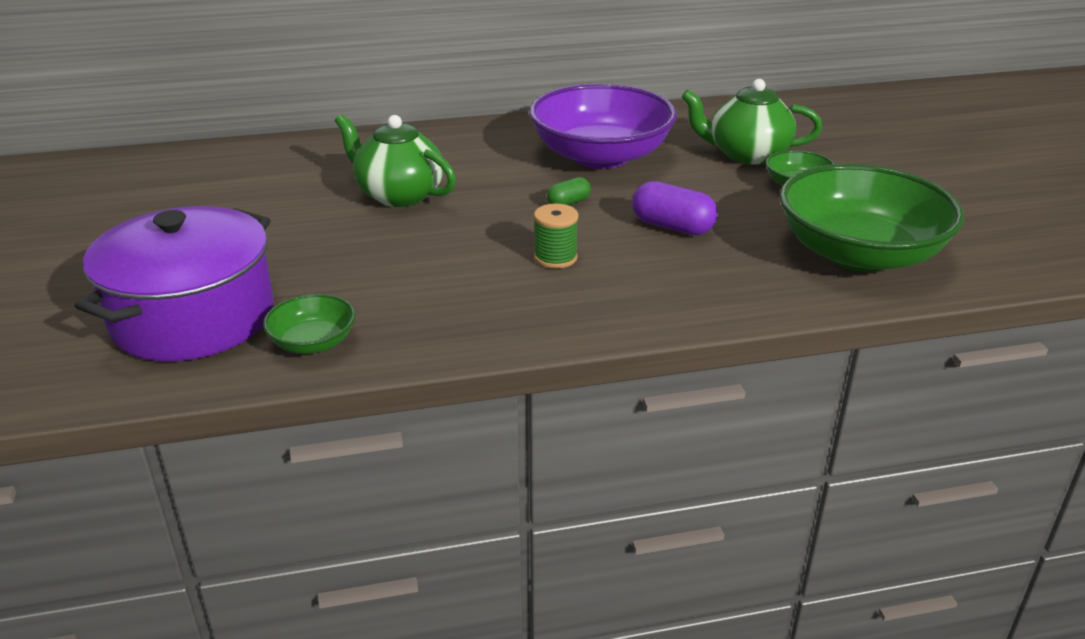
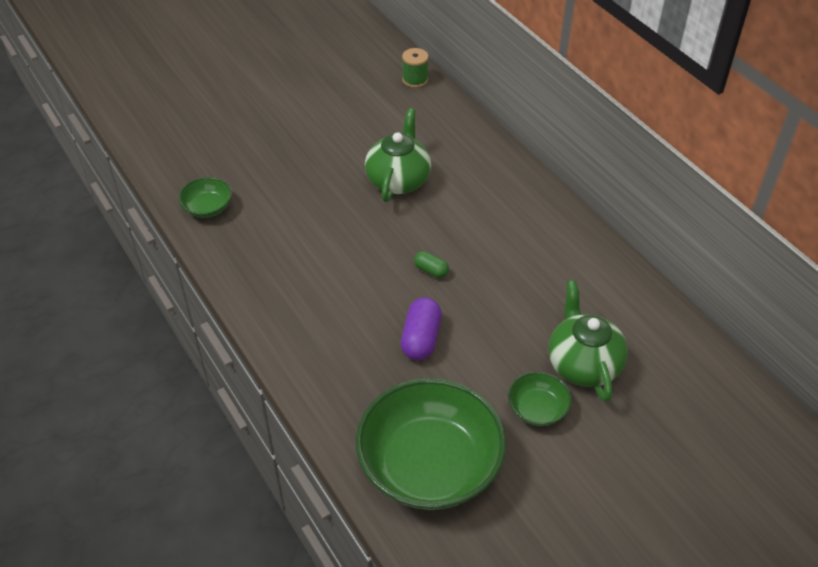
camera: 70 degrees right, 15 degrees up
purple pot [75,206,274,361] -> none
purple bowl [529,84,677,169] -> none
green spool [534,204,578,269] -> green spool moved to [402,48,428,88]

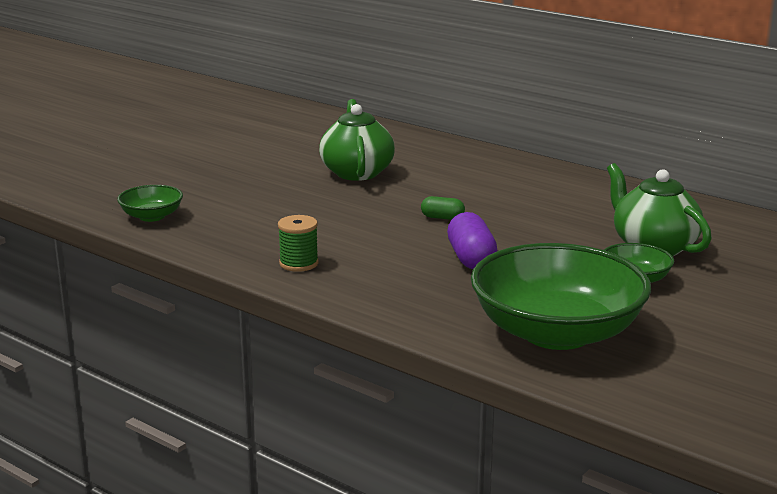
camera: 20 degrees left, 25 degrees down
green spool [402,48,428,88] -> green spool moved to [278,215,319,272]

